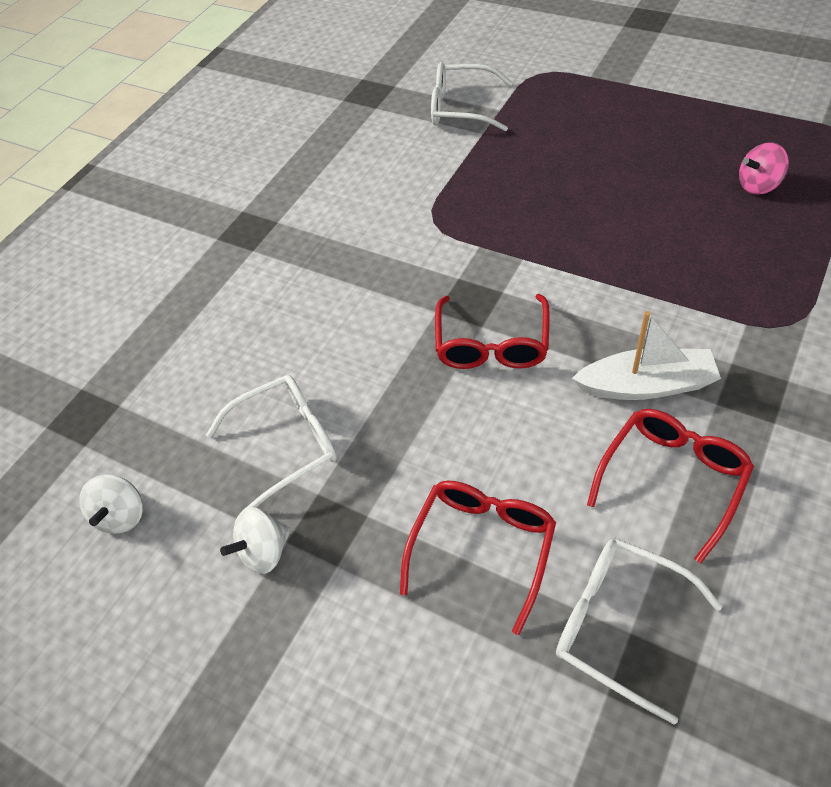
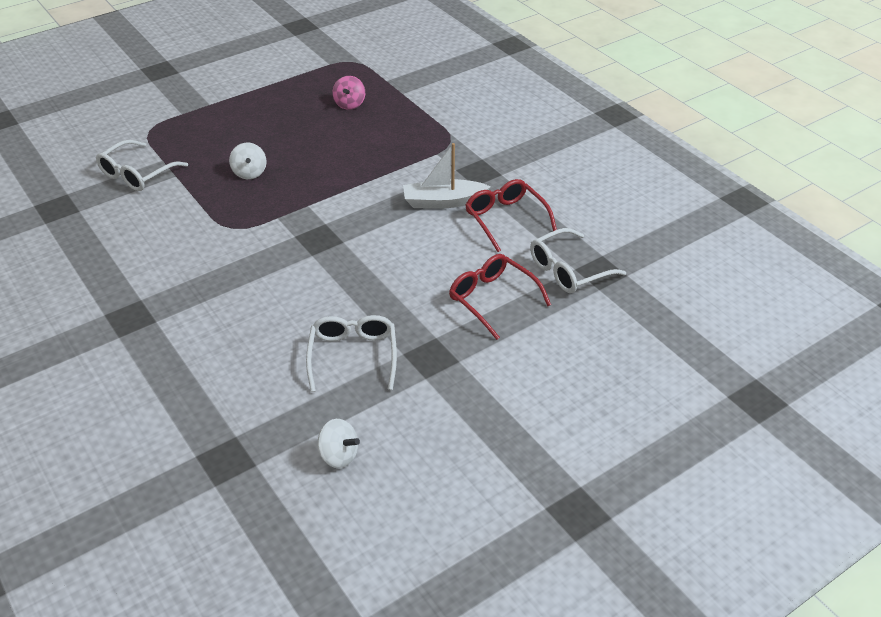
camera: 70 degrees left, 10 degrees down
white spinning top [220,507,291,574] -> white spinning top moved to [229,143,267,179]
red glasses [435,294,550,369] -> none
white boat [572,311,721,400] -> white boat turned 120 degrees counterclockwise [403,143,491,209]

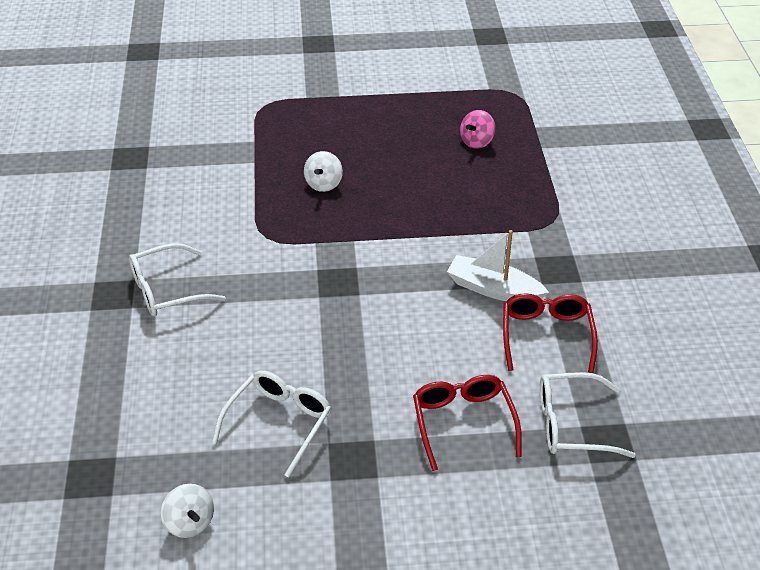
camera: 30 degrees right, 0 degrees up
white glasses [96,140,188,191] -> white glasses moved to [129,243,226,316]

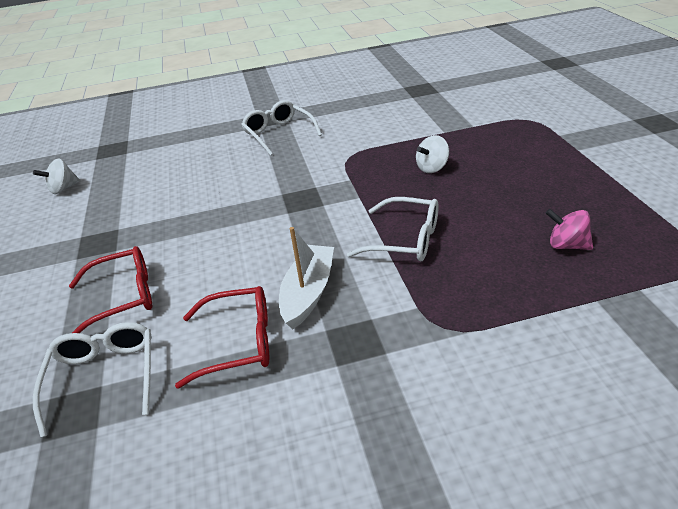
camera: 85 degrees right, 5 degrees down
white glasses [212,370,331,478] -> white glasses moved to [347,197,439,261]
white spinning top [304,151,343,192] -> white spinning top turned 45 degrees counterclockwise [416,135,449,173]

